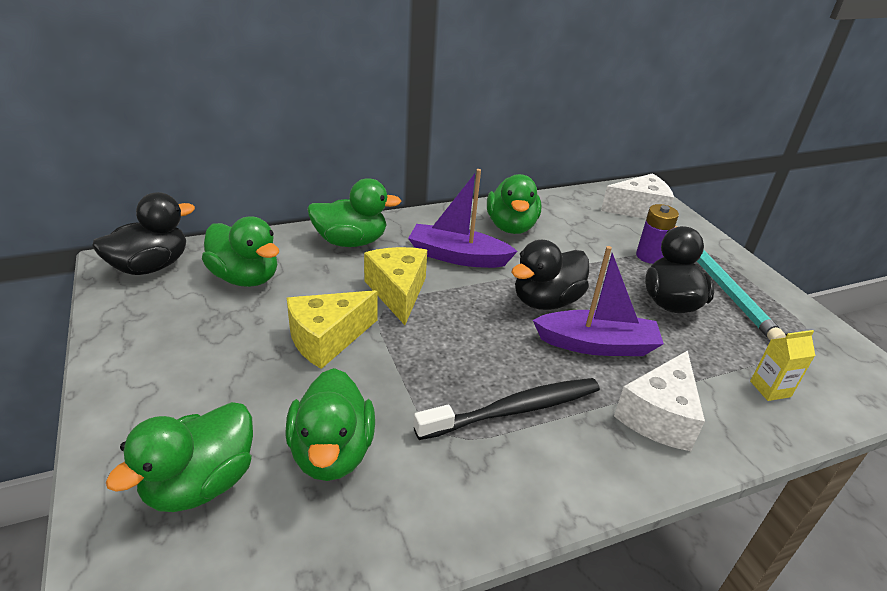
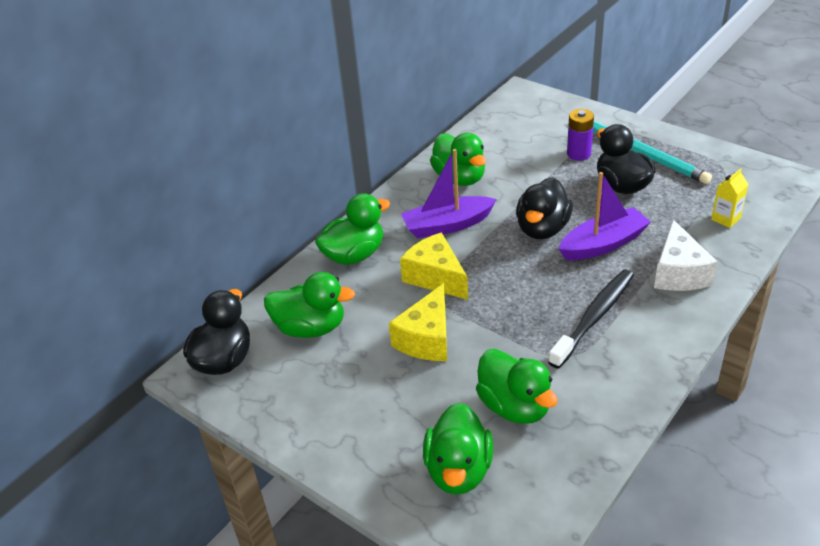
camera: 25 degrees left, 5 degrees up
white cheese [601,173,674,219] -> none

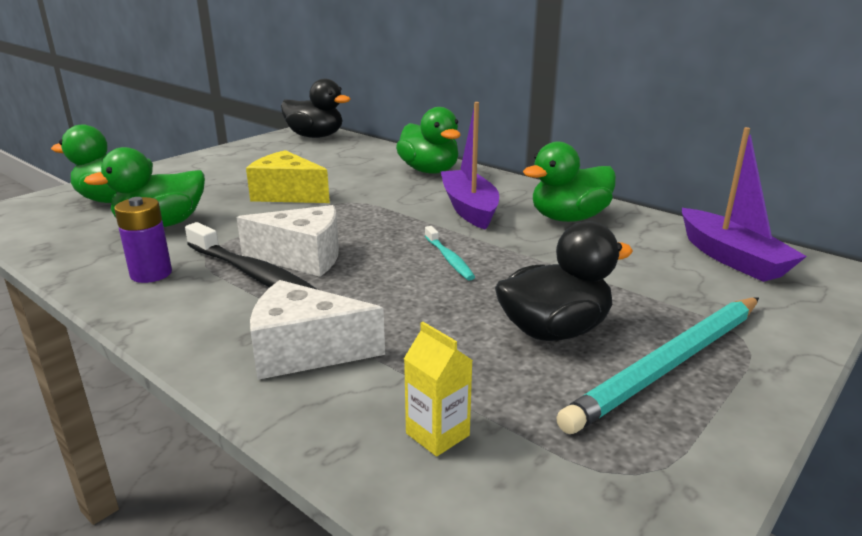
camera: 90 degrees right, 15 degrees down
green duck [264,272,355,338] -> none
yellow cheese [400,232,468,300] -> none
black duck [516,177,573,239] -> turquoise toothbrush [425,226,475,281]
purple boat [559,172,651,260] -> purple boat moved to [682,127,807,282]
purple battery [567,109,594,161] -> purple battery moved to [114,197,172,283]
none -> white cheese [237,205,339,277]

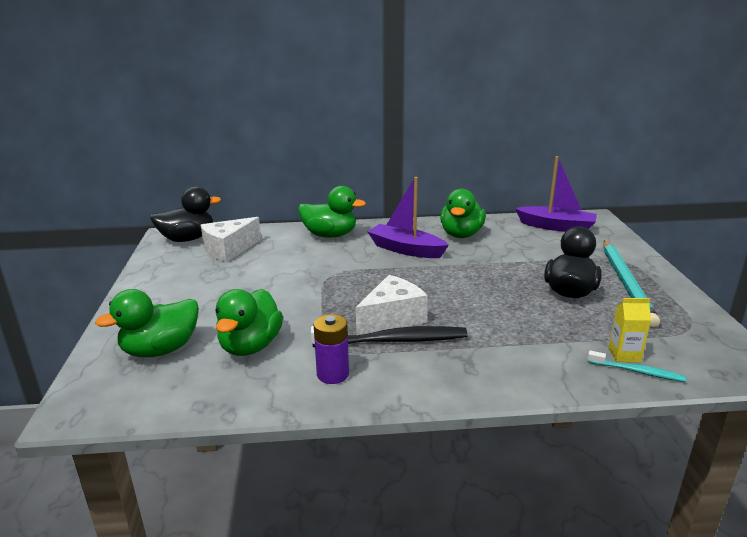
camera: 45 degrees left, 0 degrees up
yellow cheese [246,150,330,203] -> none
white cheese [250,280,385,380] -> white cheese moved to [201,217,261,263]
turquoise toothbrush [425,226,475,281] -> turquoise toothbrush moved to [587,350,686,382]

